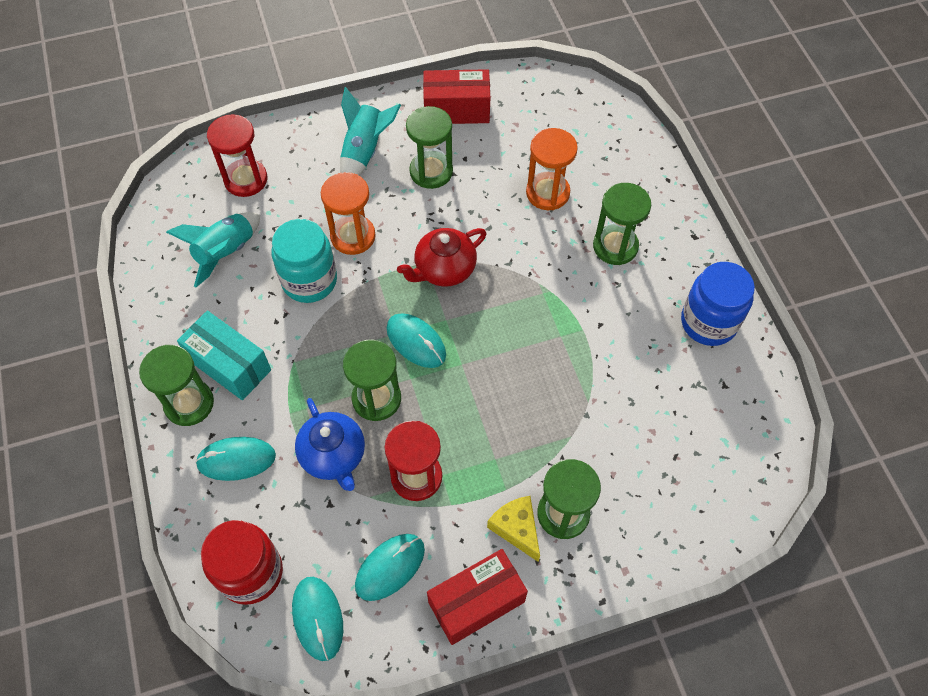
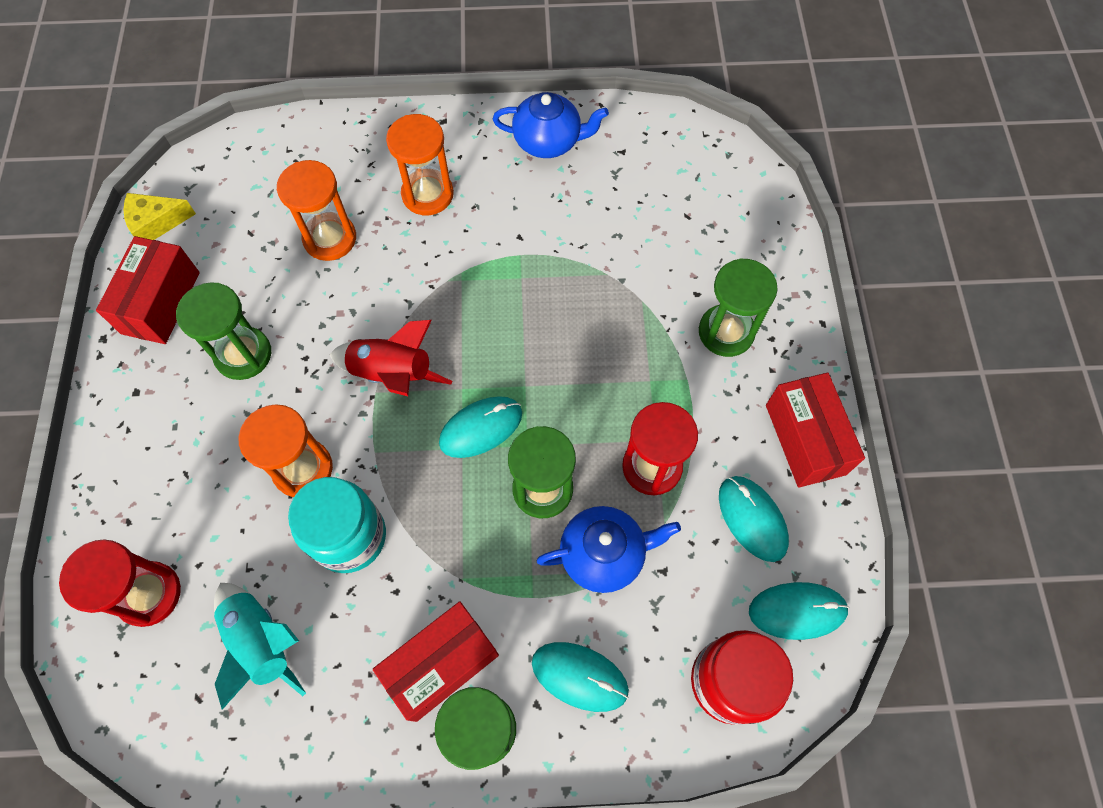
camera: 75 degrees left, 5 degrees up
turquoise box [177,311,271,400] -> red box [373,601,499,722]
turquoise mouse [195,437,276,481] -> turquoise mouse turned 75 degrees counterclockwise [532,642,629,712]
turquoise rocket [340,87,401,176] -> none
red teapot [397,228,486,286] -> red rocket [329,320,452,396]
yellow cheese [487,496,540,562] -> yellow cheese moved to [123,193,196,240]
green hourglass [593,183,651,265] -> orange hourglass [386,114,454,215]
blue jar [681,262,755,346] -> blue teapot [493,92,609,158]

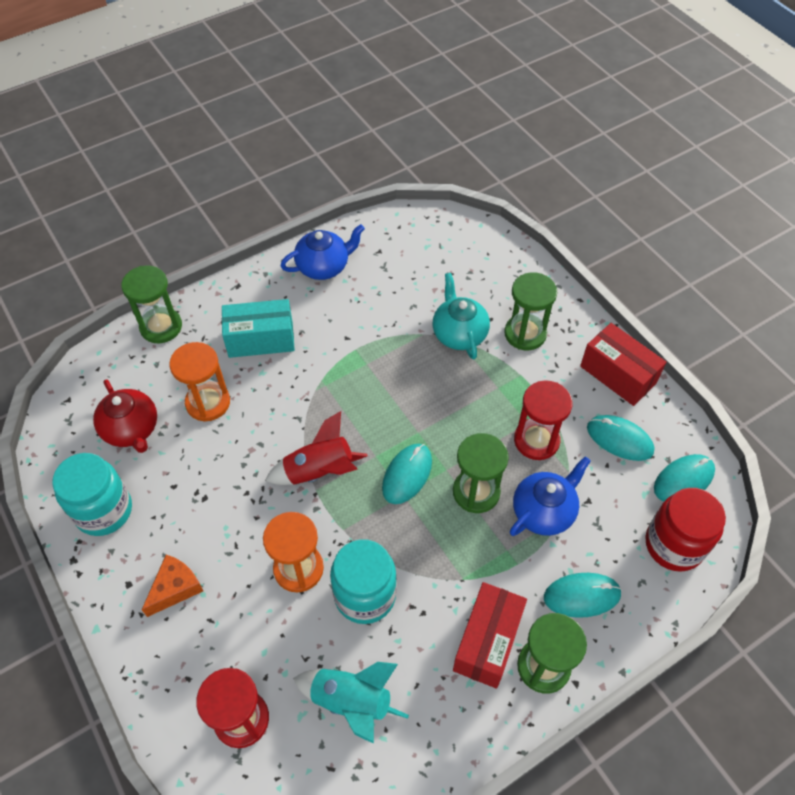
camera: 30 degrees left, 10 degrees down
red box [96,236,200,344] -> turquoise jar [52,453,132,536]
yellow cheese [123,193,196,240] -> none
green hourglass [176,282,271,380] -> green hourglass moved to [121,265,182,343]
orange hourglass [386,114,454,215] -> turquoise box [222,299,295,358]
none -> red teapot [93,379,157,453]
none -> orange cheese [142,555,203,617]
none -> turquoise teapot [432,273,490,360]

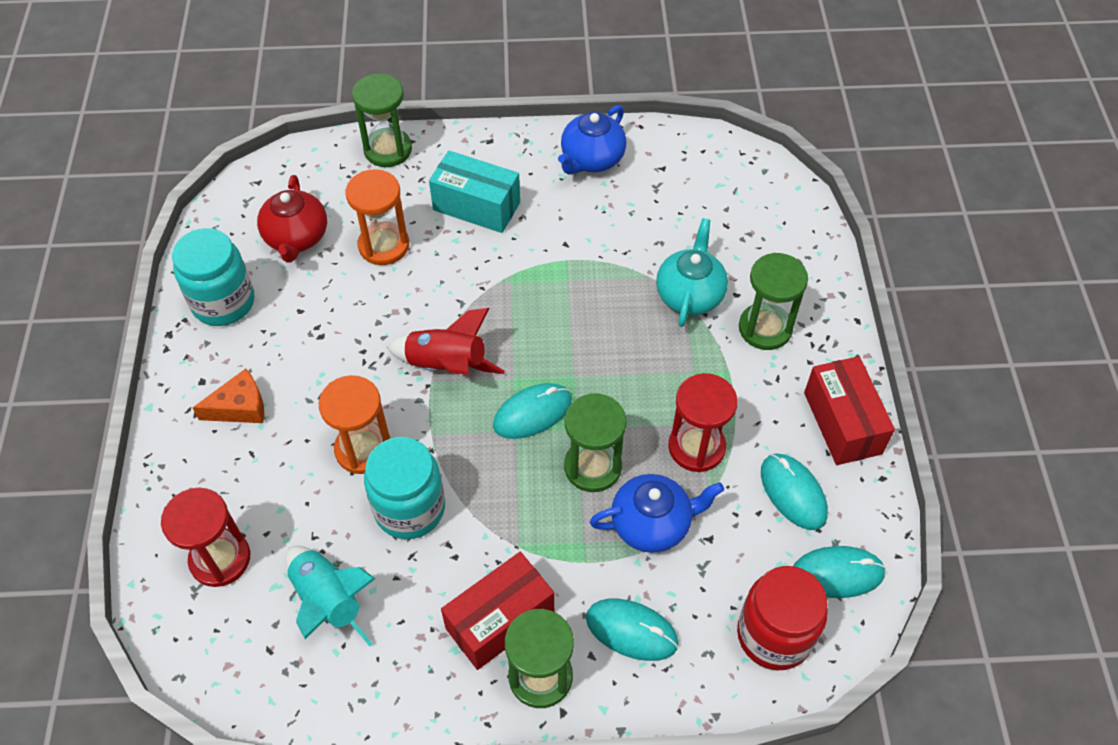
camera: 30 degrees right, 0 degrees up
blue teapot [281,224,365,280] -> blue teapot turned 120 degrees clockwise [558,105,626,175]

